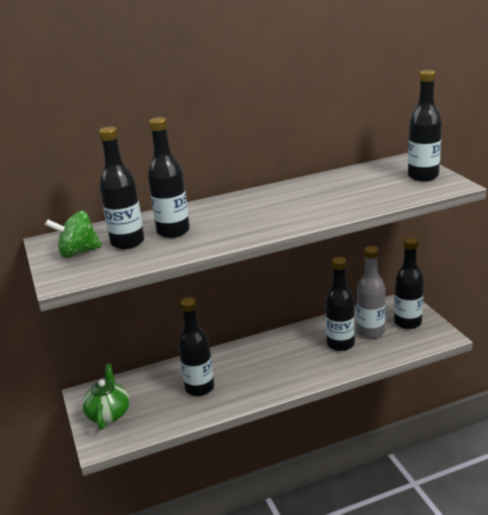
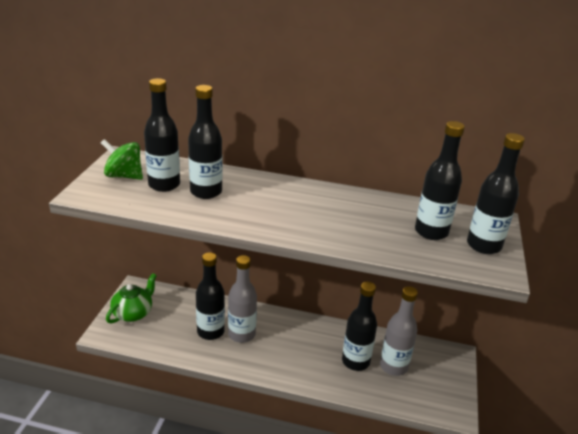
camera: 30 degrees right, 5 degrees up
black bottle [394,237,424,329] -> black bottle moved to [415,121,465,240]
none -> grey bottle [228,255,257,343]

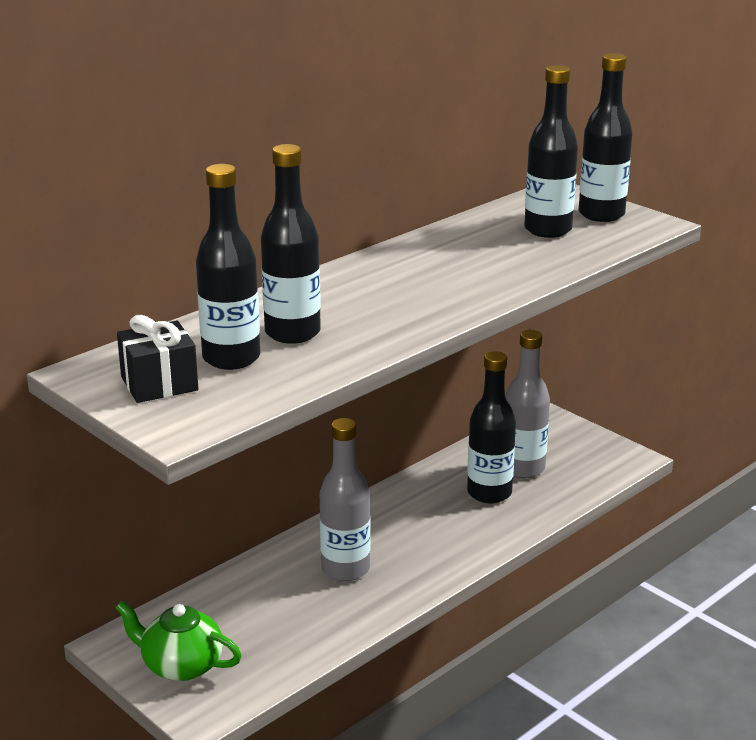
camera: 55 degrees left, 5 degrees down
green spinning top [101,139,143,180] -> black gift [117,315,198,403]
green teapot [106,273,157,324] -> green teapot turned 45 degrees counterclockwise [116,601,242,681]
black bottle [196,252,225,340] -> none

